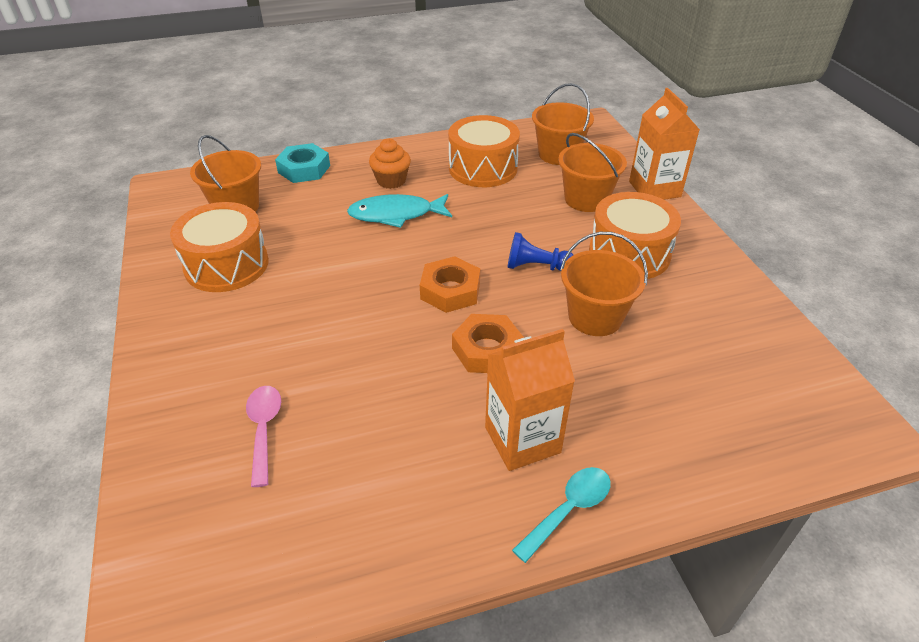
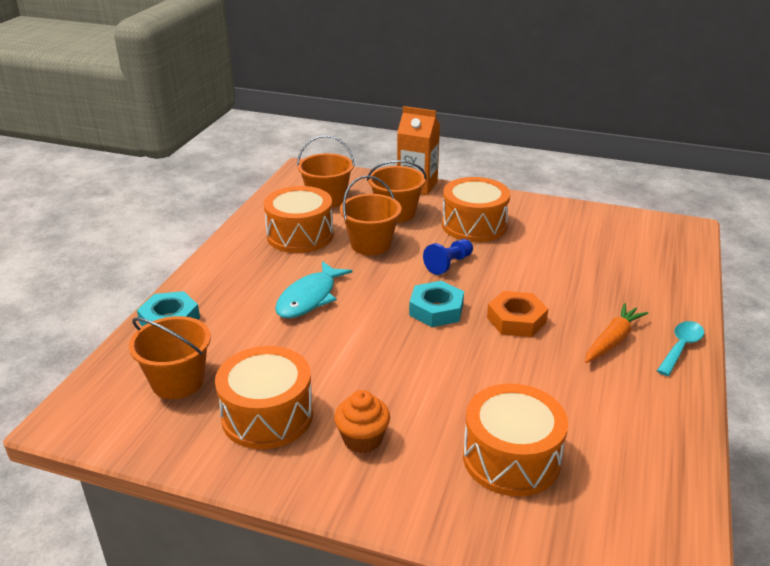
camera: 55 degrees left, 10 degrees down
pink spoon [246,386,281,487] -> orange drum [463,383,568,497]
orange cupcake [369,138,411,189] -> orange cupcake moved to [334,390,390,453]
orange nut [420,256,480,313] -> turquoise nut [409,281,464,327]
orange carton [485,329,575,471] -> orange carrot [585,303,648,363]
turquoise spoon [512,467,611,563] -> turquoise spoon turned 45 degrees clockwise [657,321,704,376]
orange bucket [560,232,648,336] -> orange bucket moved to [340,176,401,255]

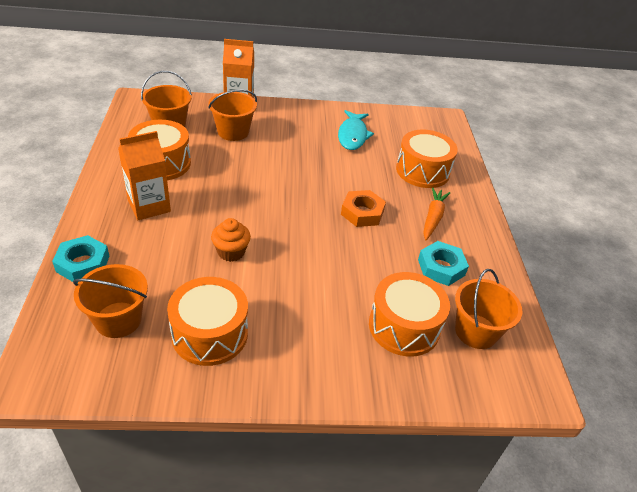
camera: 25 degrees left, 10 degrees up
turquoise fish [275,261,353,318] -> turquoise fish moved to [338,110,374,150]
orange cupcake [334,390,390,453] -> orange cupcake moved to [211,218,251,262]
orange bucket [340,176,401,255] -> orange bucket moved to [455,269,522,349]
turquoise nut [409,281,464,327] -> turquoise nut moved to [418,241,469,286]
blue pawn [423,239,473,275] -> none
orange drum [442,177,510,242] -> orange drum moved to [396,129,458,188]
turquoise spoon [657,321,704,376] -> none
none -> orange carton [118,131,171,220]

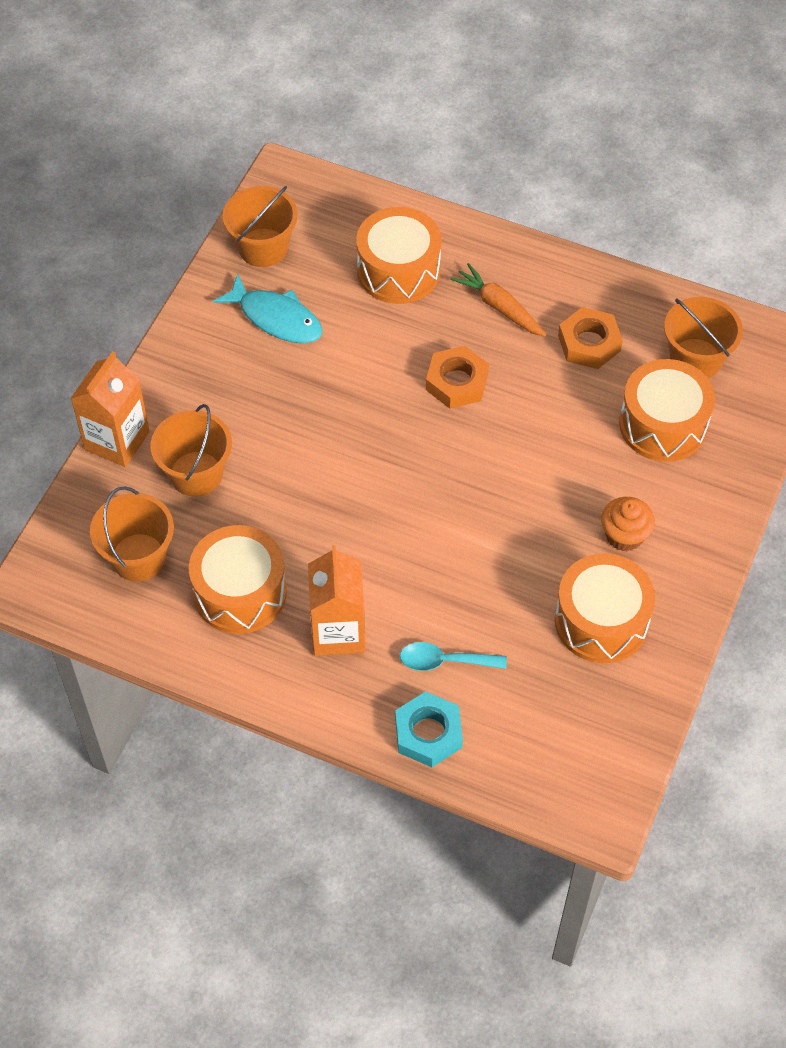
camera: 60 degrees left, 15 degrees up
orange bucket [73,264,148,338] -> orange bucket moved to [223,186,298,267]
orange cupcake [211,218,251,262] -> orange cupcake moved to [601,497,655,552]
turquoise nut [418,241,469,286] -> orange nut [558,307,623,369]
none -> turquoise spoon [400,642,507,671]

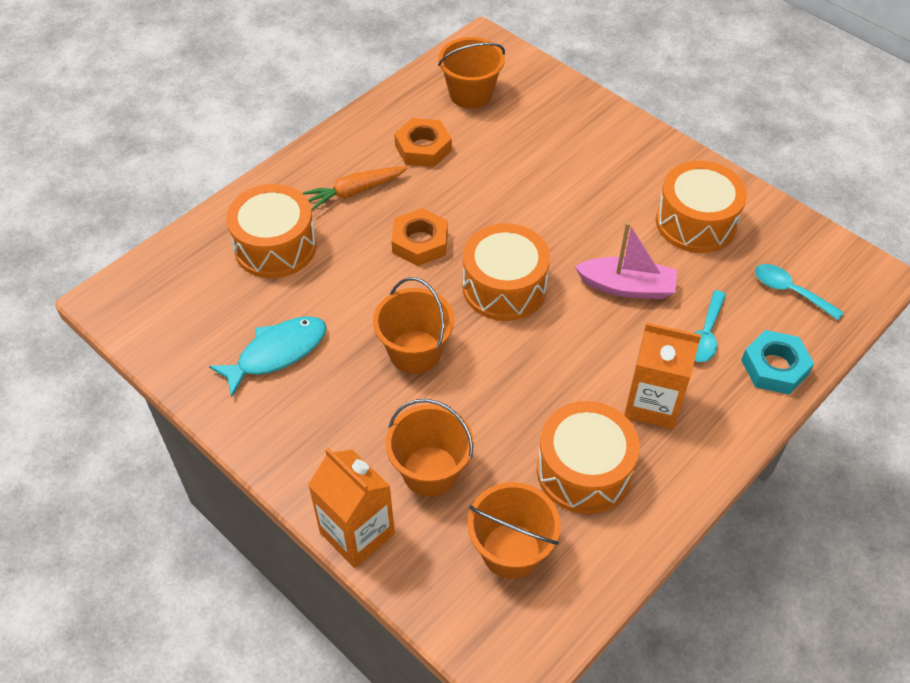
camera: 70 degrees left, 5 degrees down
orange bucket [223,186,298,267] -> orange bucket moved to [373,277,454,374]
orange cupcake [601,497,655,552] -> none
orange drum [619,359,715,462] -> orange drum moved to [462,223,550,321]
none -> pink boat [574,222,677,299]
none -> turquoise spoon [755,264,844,320]

